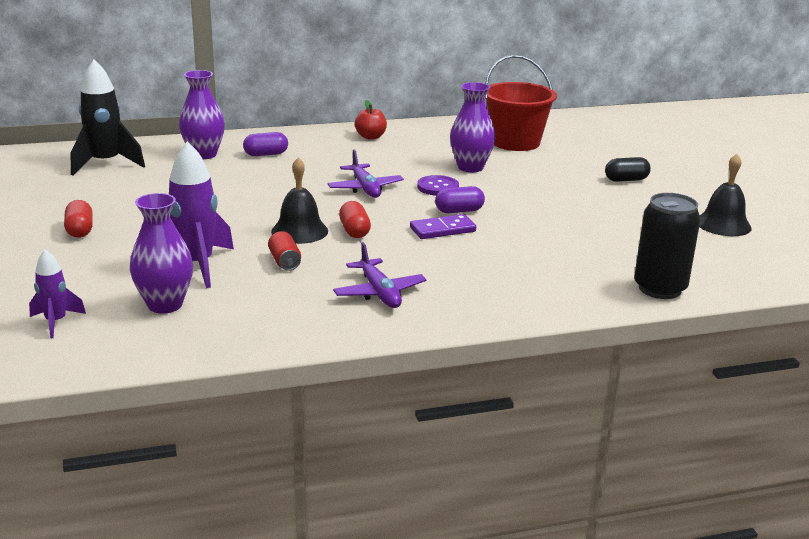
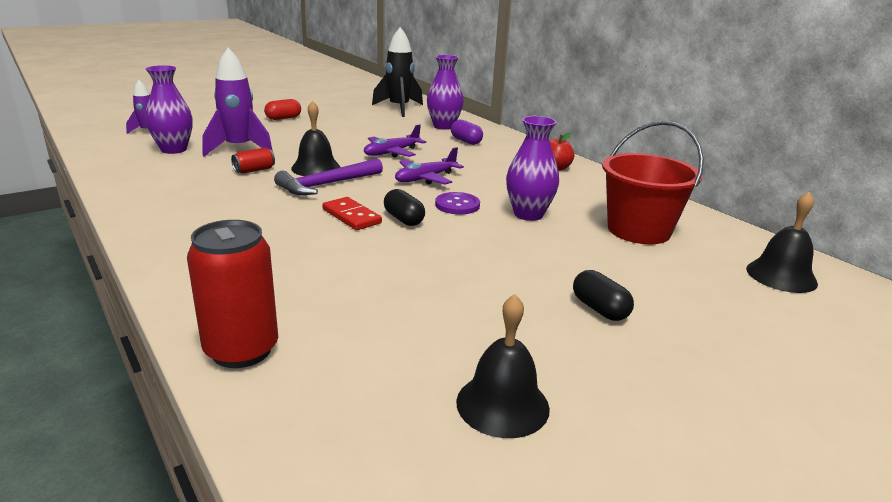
camera: 70 degrees right, 0 degrees up
purple plane [333,242,427,308] -> purple plane moved to [364,124,426,158]
red capsule [339,201,371,238] -> purple hammer [274,158,383,195]
purple domino [410,214,476,239] -> red domino [322,197,382,230]
purple capsule [435,186,485,213] -> black capsule [384,189,425,226]
black can [634,193,701,299] -> red can [187,220,278,368]
none -> black bell [746,192,818,293]

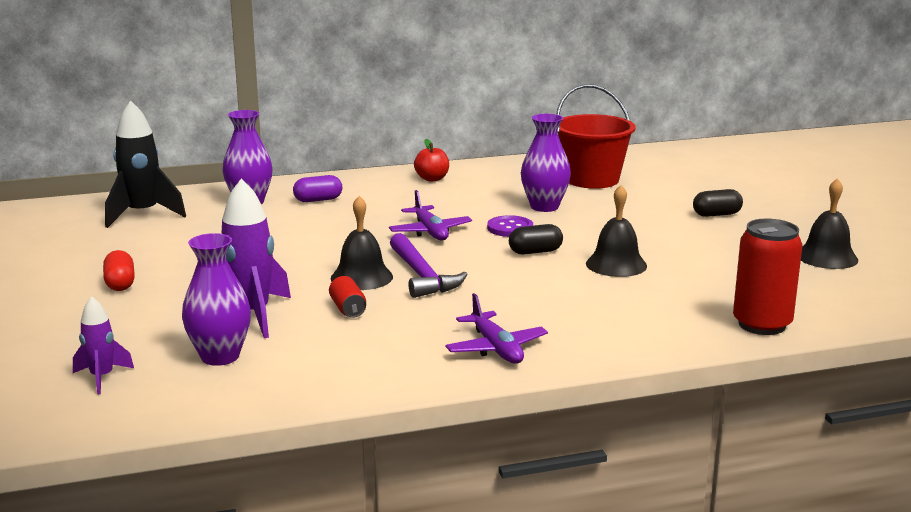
camera: 70 degrees left, 5 degrees down
red domino [322,197,382,230] -> none
purple plane [364,124,426,158] -> purple plane moved to [445,293,548,364]
black bell [746,192,818,293] -> black bell moved to [586,185,647,277]

